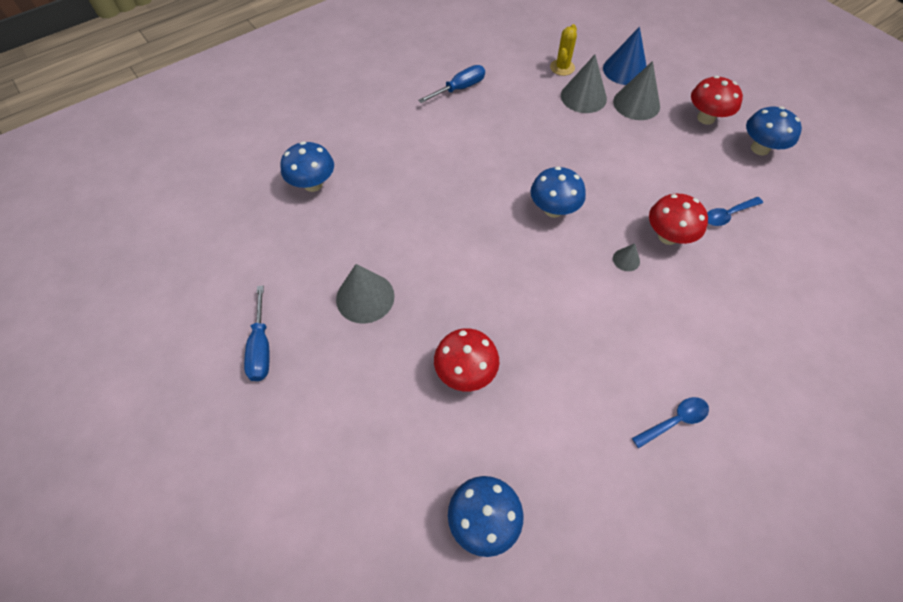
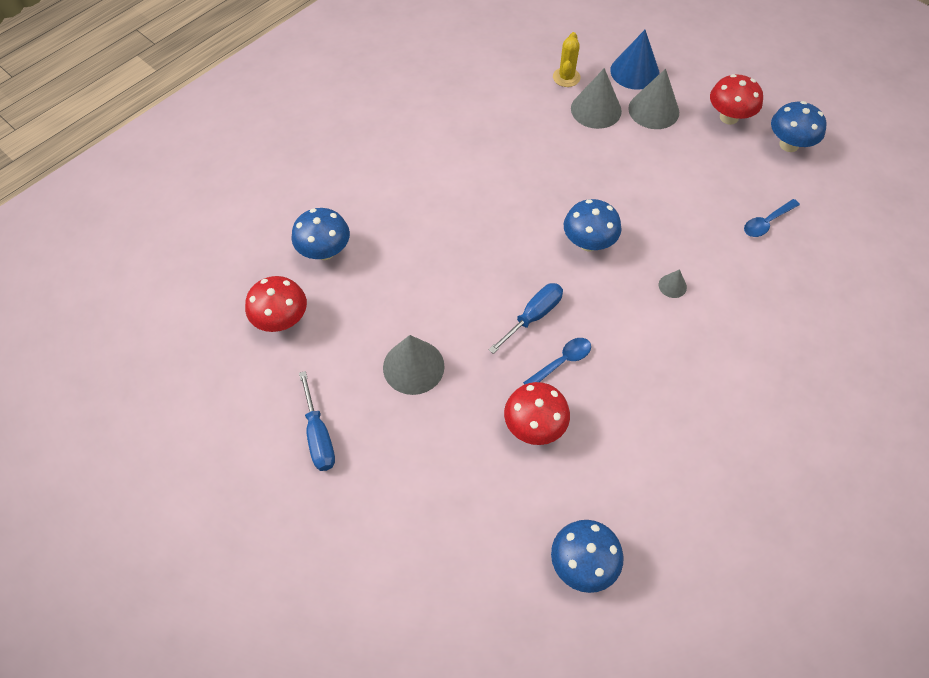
camera: 10 degrees left, 0 degrees up
blue screwdriver [418,65,485,103] -> blue screwdriver moved to [488,283,563,354]
blue spoon [632,397,709,448] -> blue spoon moved to [523,338,591,385]
red mushroom [649,194,708,245] -> red mushroom moved to [245,276,307,332]

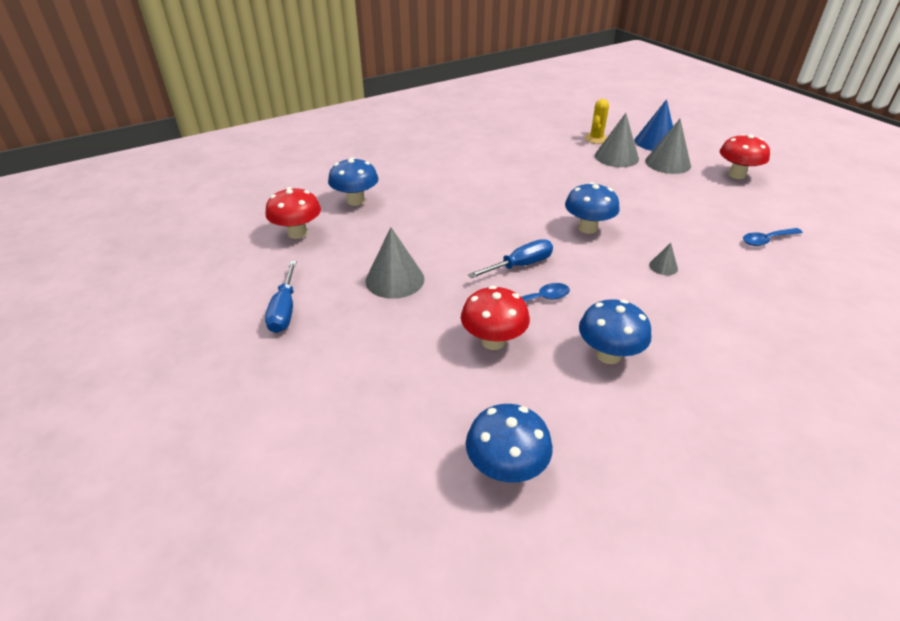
camera: 15 degrees right, 20 degrees down
blue mushroom [771,101,826,152] -> blue mushroom moved to [579,299,651,364]

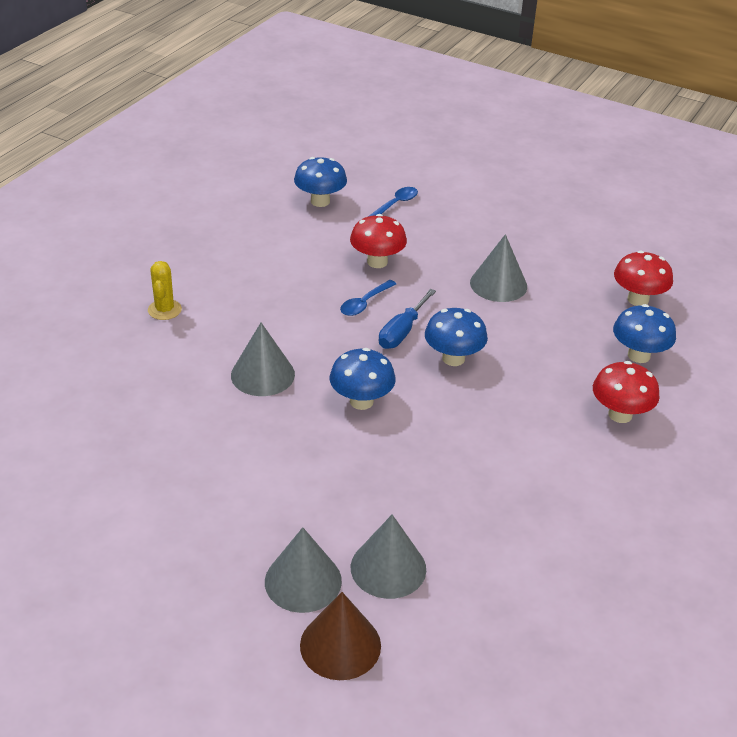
camera: 150 degrees right, 0 degrees up
blue screwdriver [265,261,297,333] -> none
blue mushroom [579,299,651,364] -> blue mushroom moved to [425,308,488,366]
yellow cactus [585,99,609,144] -> yellow cactus moved to [148,261,182,320]
blue cone [635,99,673,151] -> brown cone [300,592,381,680]
grey cone [649,243,678,275] -> grey cone [231,323,295,396], size x2.07
red mushroom [720,134,770,179] -> red mushroom moved to [593,361,660,423]
blue spoon [743,228,803,246] -> blue spoon moved to [369,187,418,216]

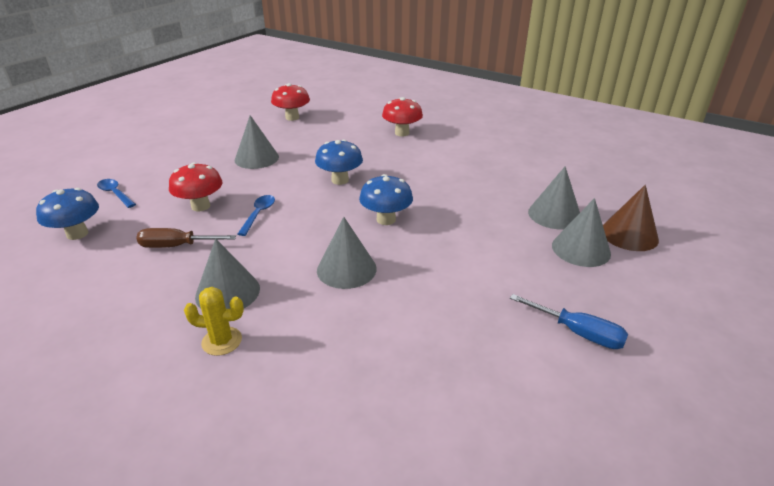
camera: 85 degrees left, 5 degrees down
blue spoon [340,280,396,316] -> blue spoon turned 120 degrees counterclockwise [238,195,275,236]
blue screwdriver [379,289,436,349] -> blue screwdriver moved to [510,294,628,349]
blue mushroom [613,304,676,363] -> none
none -> brown screwdriver [136,228,236,248]
none -> grey cone [195,238,260,309]

